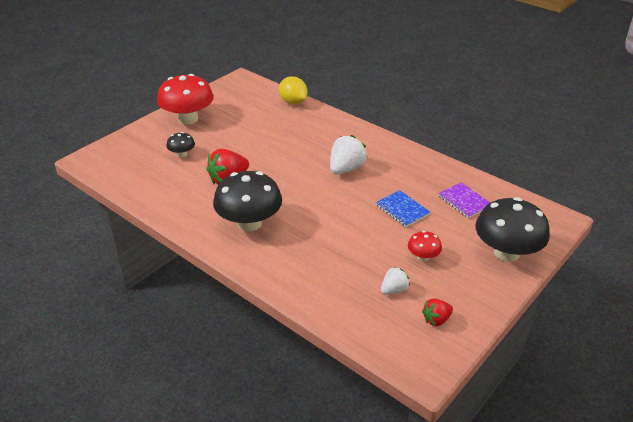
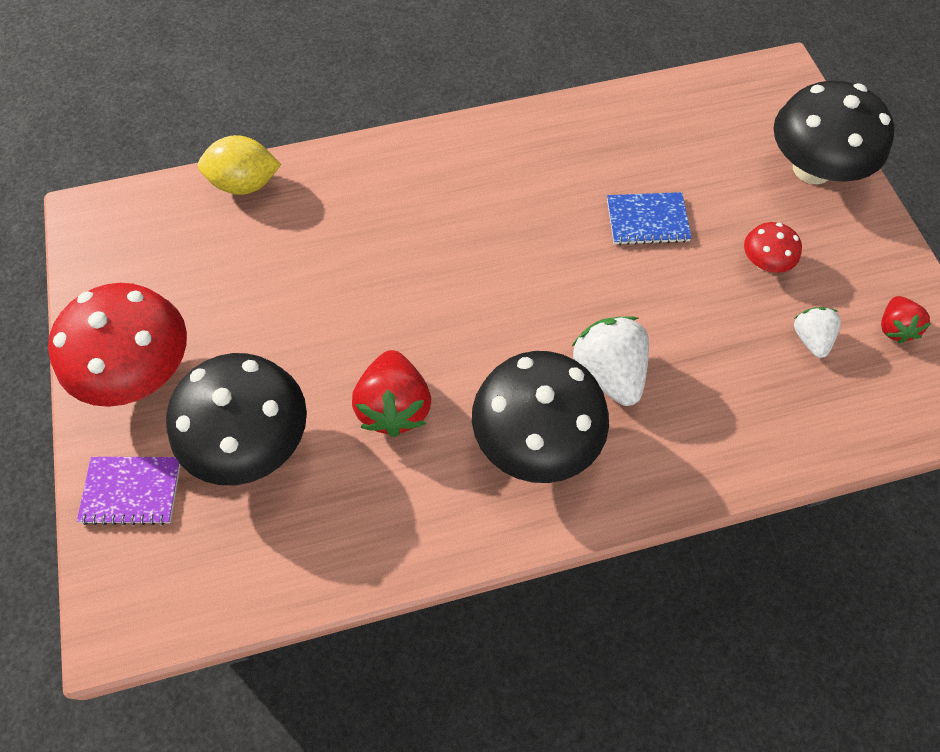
camera: 55 degrees left, 25 degrees up
black mushroom [166,132,195,158] -> black mushroom [166,353,307,485], size x2.11
white strawberry [330,135,367,175] -> white strawberry moved to [571,316,649,406]
purple notebook [438,182,490,218] -> purple notebook moved to [77,457,180,525]

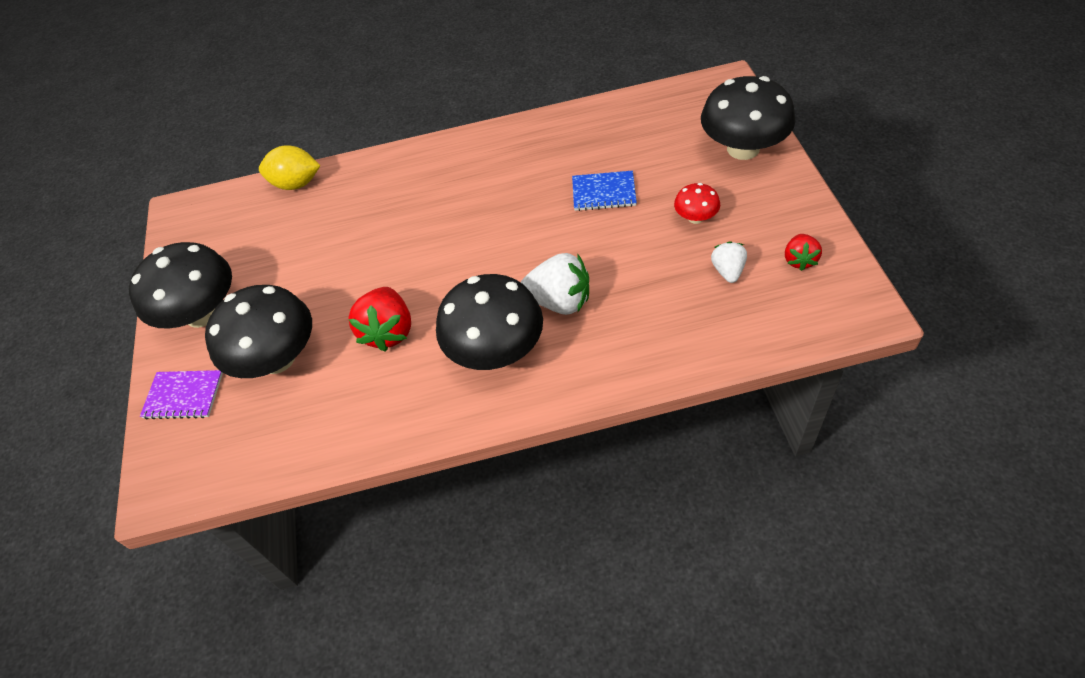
camera: 10 degrees right, 10 degrees down
red mushroom [48,283,187,407] -> black mushroom [129,242,232,329]
white strawberry [571,316,649,406] -> white strawberry turned 120 degrees clockwise [521,253,589,315]

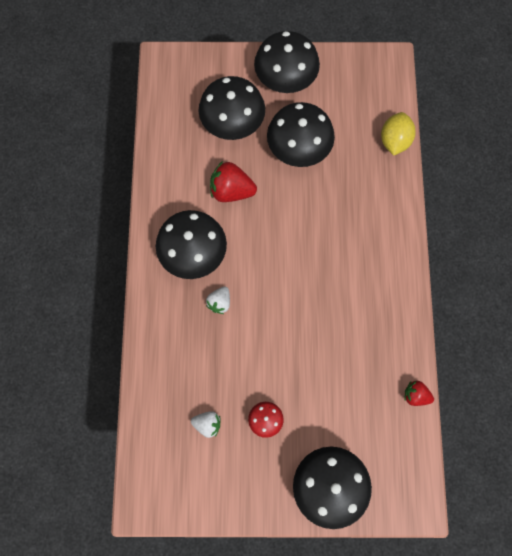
camera: 95 degrees right, 20 degrees up
purple notebook [140,370,223,419] -> none
white strawberry [521,253,589,315] -> white strawberry [206,286,230,314], size x0.59
blue notebook [572,171,637,211] -> none
red strawberry [785,234,822,271] -> red strawberry moved to [404,381,434,406]
none -> black mushroom [267,102,335,167]

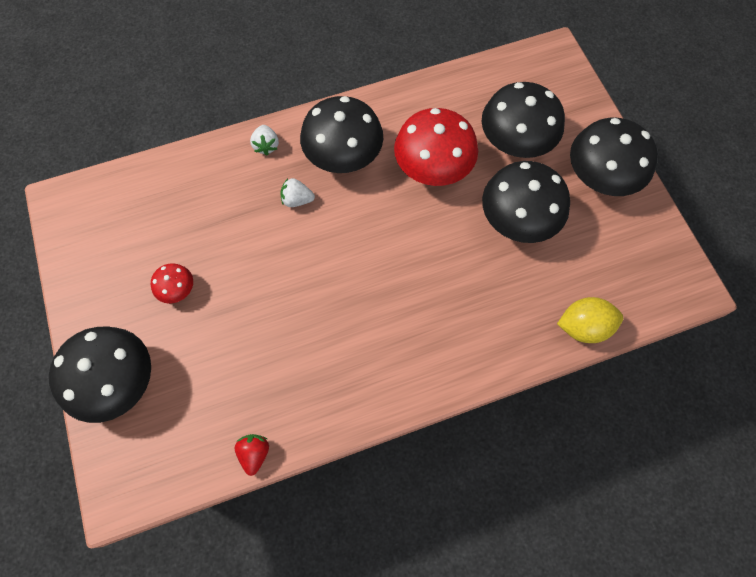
camera: 70 degrees right, 5 degrees down
white strawberry [191,411,220,438] -> white strawberry moved to [250,125,279,155]
red strawberry [210,161,257,202] -> red mushroom [394,108,478,186]

